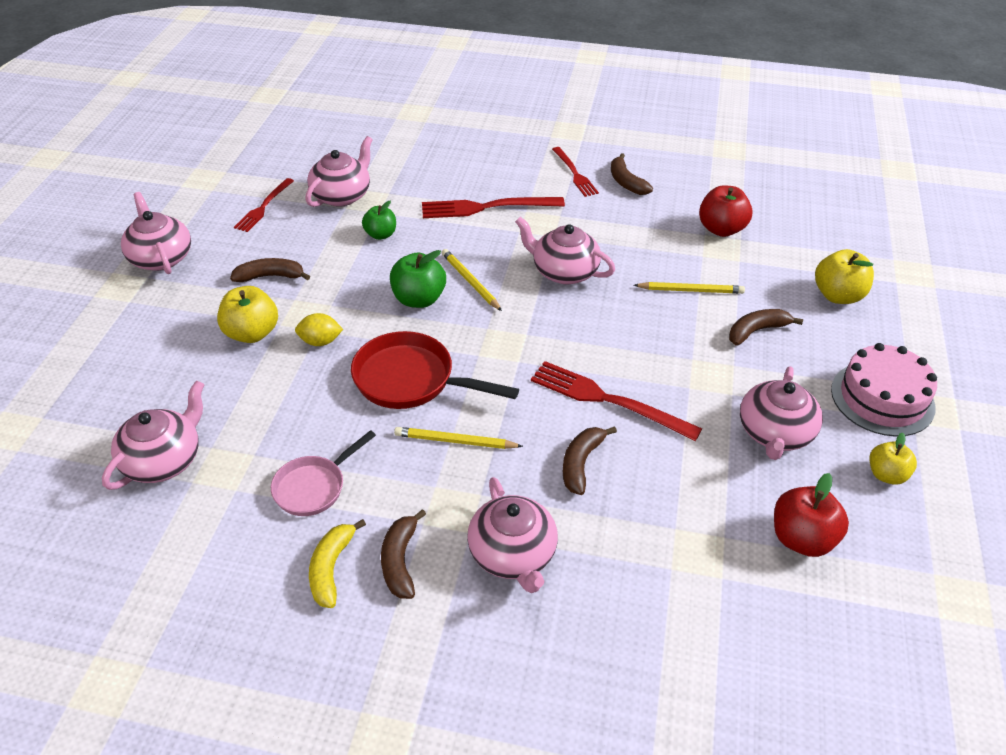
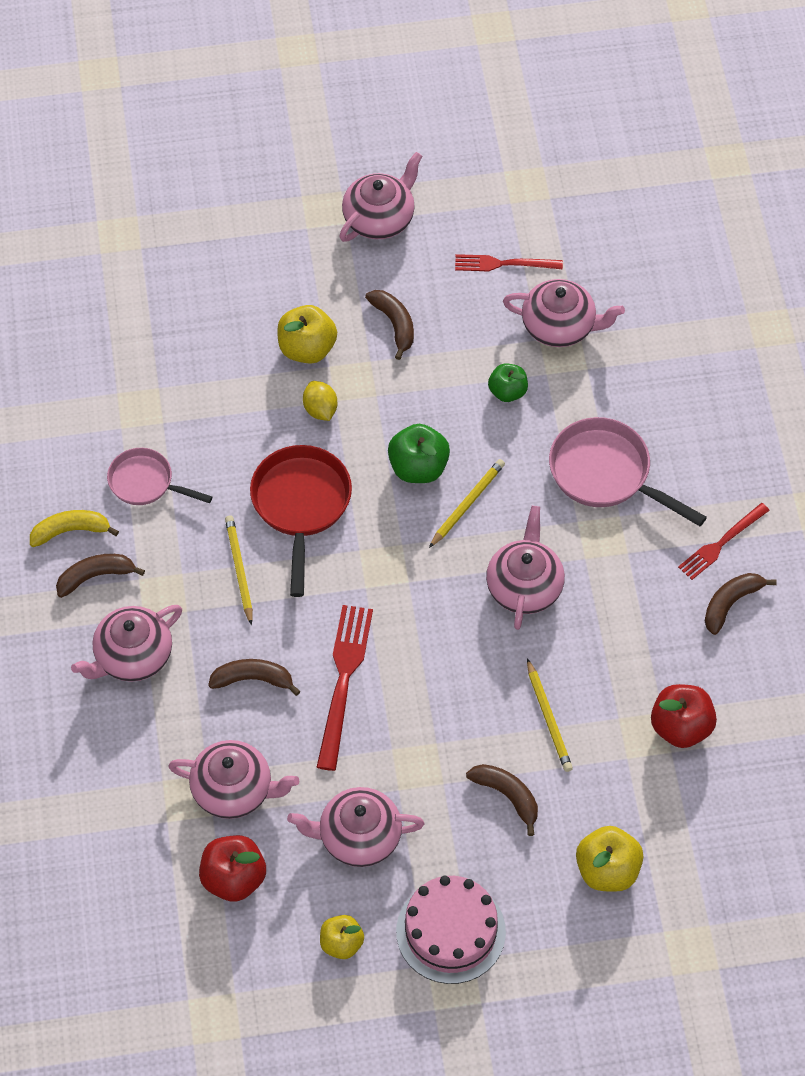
camera: 70 degrees right, 15 degrees up
pink teapot [102,380,205,490] -> pink teapot moved to [168,740,299,819]
red fork [422,197,565,218] -> pink pan [549,417,707,526]

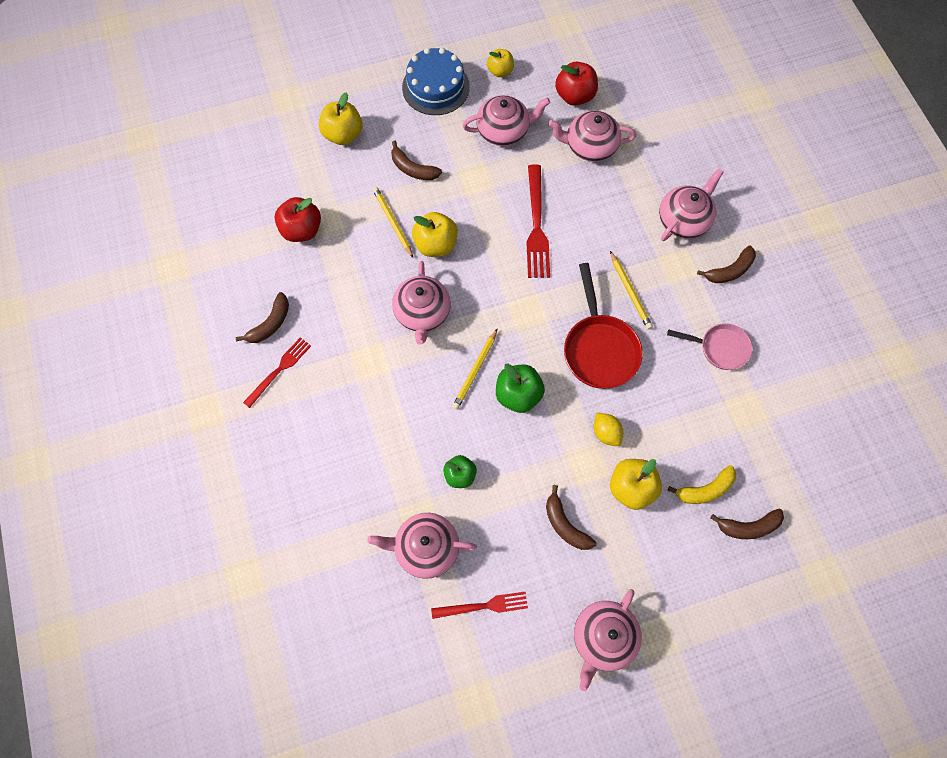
camera: 170 degrees right, 10 degrees up
yellow banana [30,510,119,547] -> yellow banana moved to [668,465,736,504]
brown banana [208,659,300,696] -> brown banana moved to [710,509,784,539]
pink cake [396,876,506,984] -> blue cake [402,48,470,115]
pink pan [549,417,707,526] -> none
none -> yellow apple [412,212,458,257]

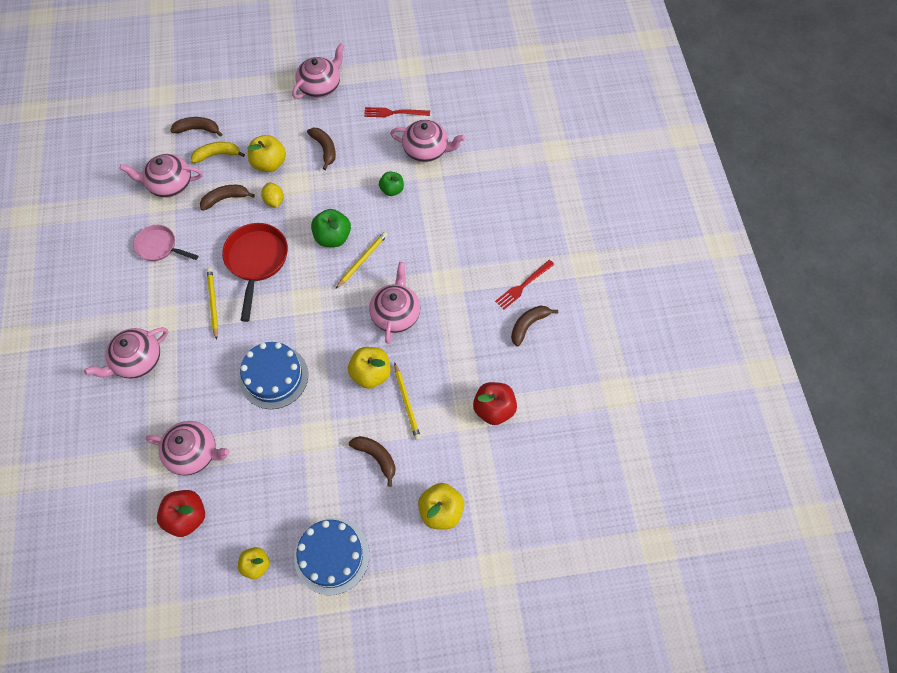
camera: 170 degrees left, 5 degrees down
pink teapot [462,95,550,146] -> pink teapot moved to [120,154,203,198]
red fork [526,164,550,278] -> blue cake [240,342,308,409]
brown banana [697,245,756,283] -> brown banana moved to [200,185,255,210]

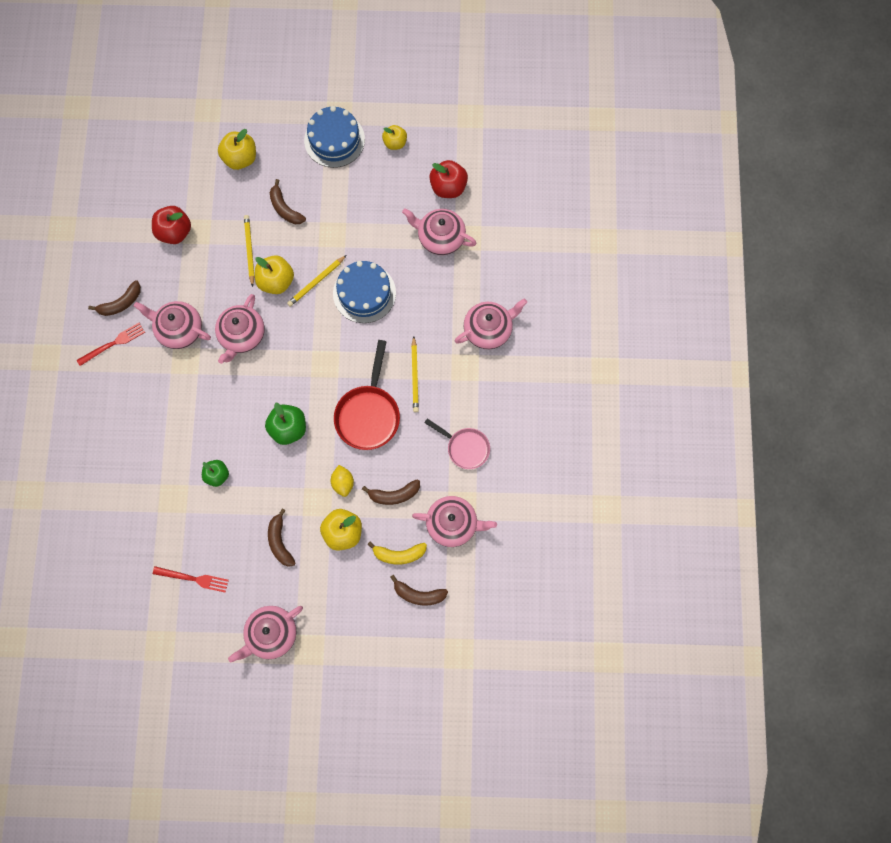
camera: 170 degrees left, 10 degrees up
yellow pencil [336,232,387,288] -> yellow pencil moved to [287,255,346,307]
pink teapot [390,120,465,162] -> pink teapot moved to [134,301,211,349]

